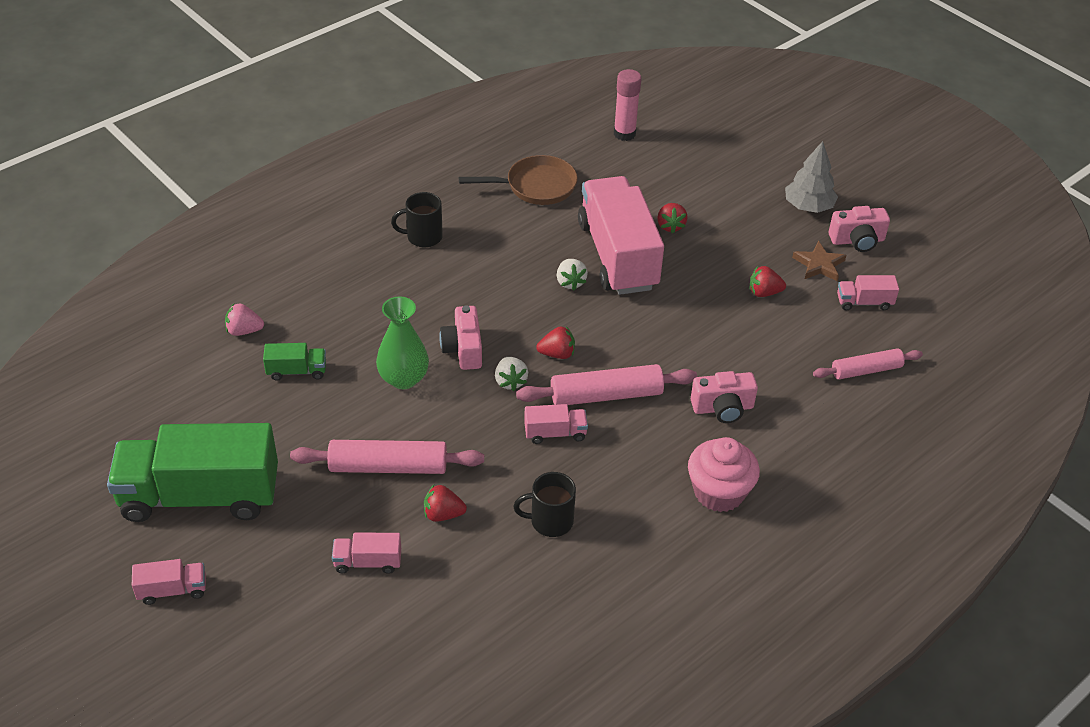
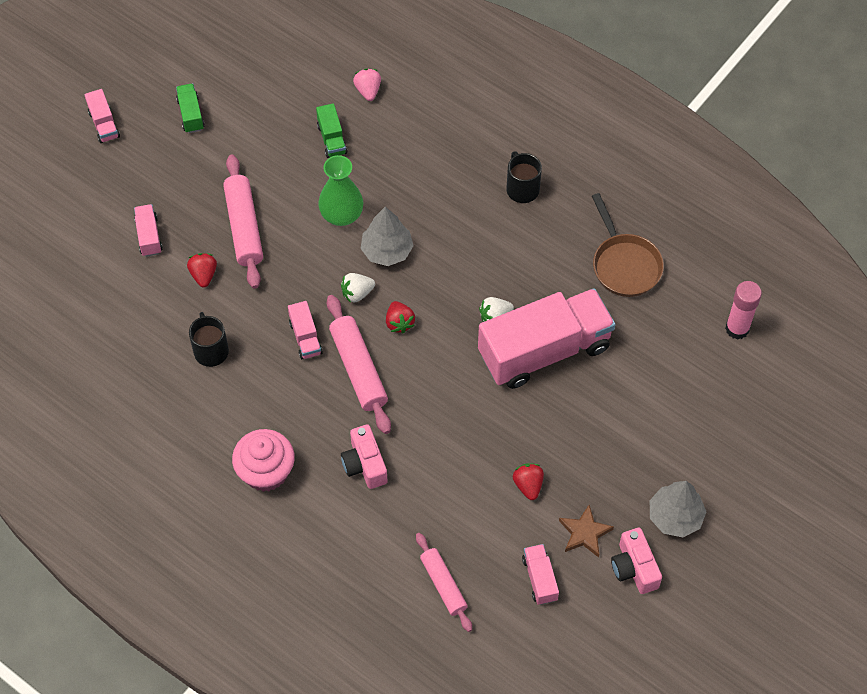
camera: 80 degrees right, 15 degrees up
green truck [107,423,278,522] -> green truck [176,83,205,133], size x0.41
pink camera [439,305,482,370] -> grey tree [360,207,414,266]
red strawberry [657,203,688,234] -> none

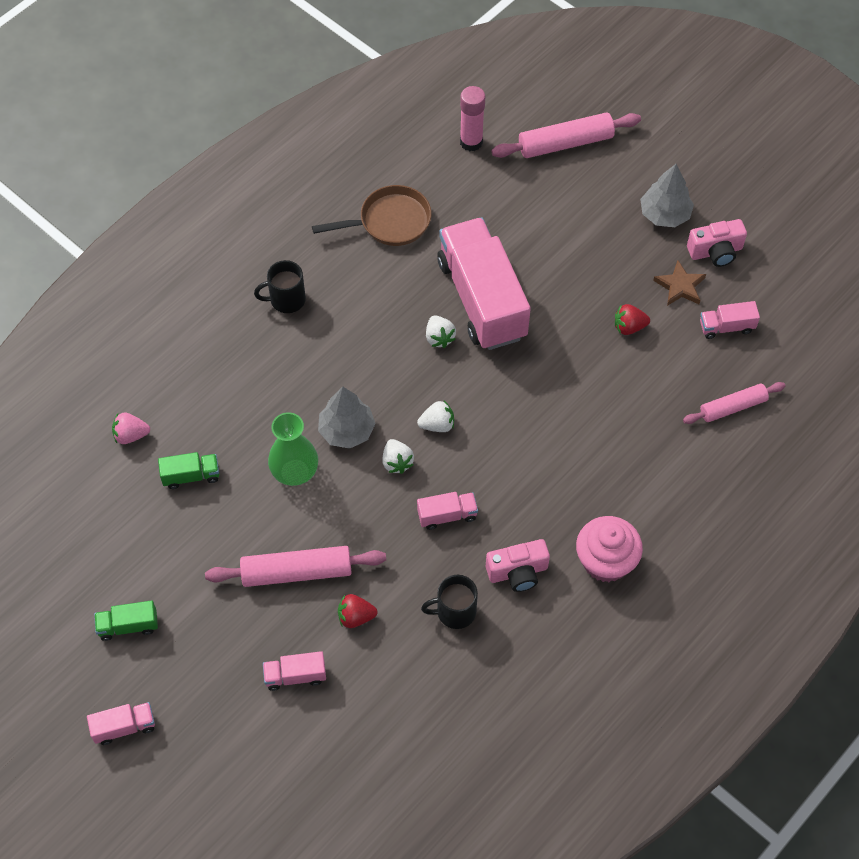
camera: 85 degrees left, 0 degrees up
pink rolling pin [327,295,391,434] -> pink rolling pin moved to [491,112,641,158]
pink camera [341,424,388,489] -> pink camera moved to [486,539,550,592]
red strawberry [386,301,415,334] -> white strawberry [417,401,454,432]

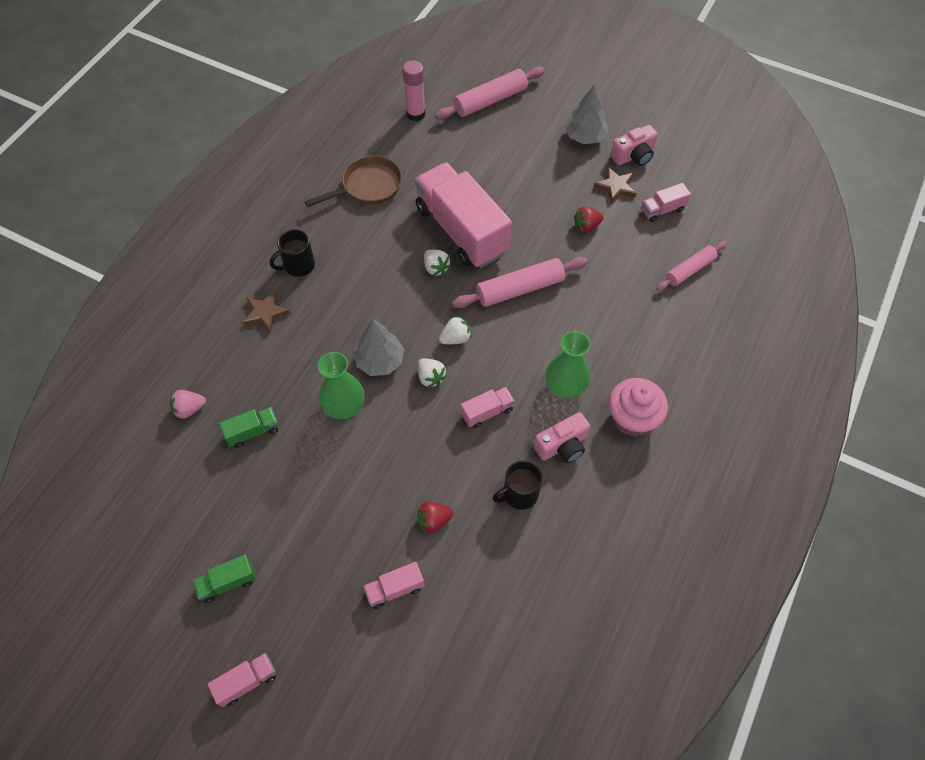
camera: 15 degrees left, 0 degrees up
pink rolling pin [205,546,386,587] -> pink rolling pin moved to [452,257,588,309]
none -> brown star [243,290,291,333]
none -> green vase [545,331,590,399]

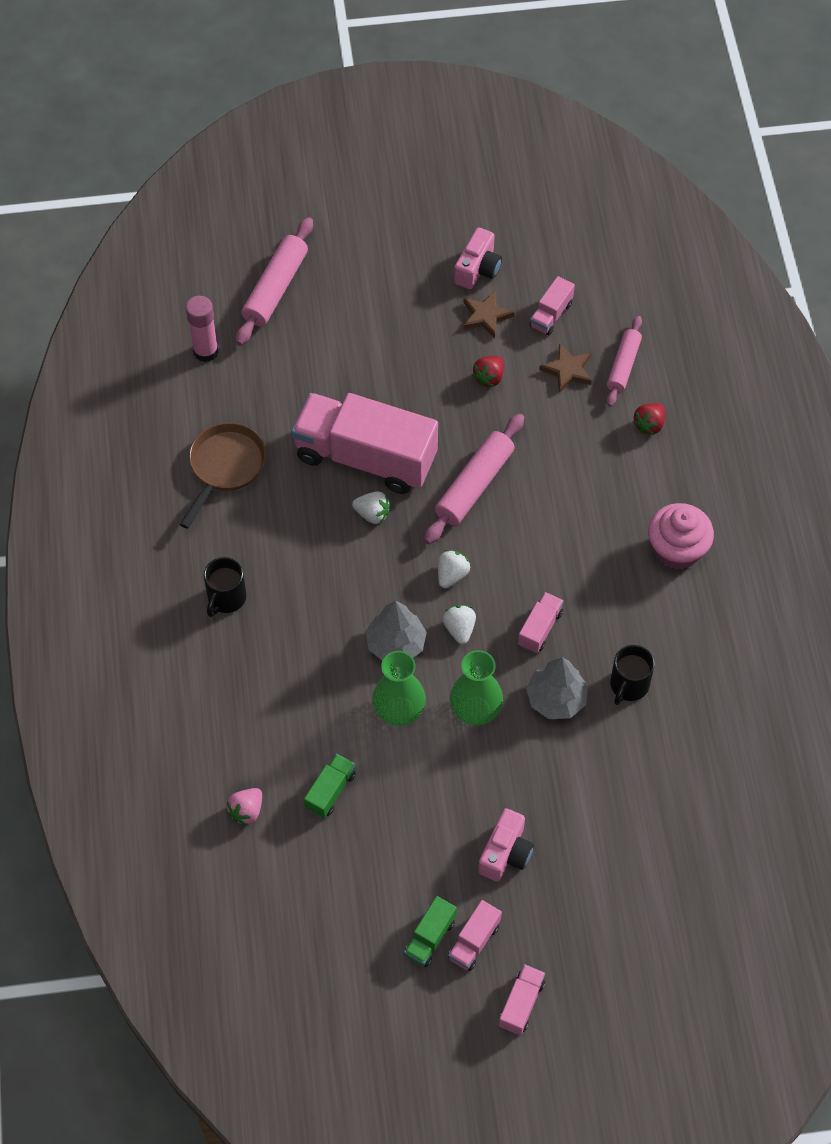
camera: 35 degrees left, 0 degrees up
brown star [243,290,291,333] -> brown star moved to [539,344,592,393]
pink truck [363,562,425,609] -> pink truck moved to [448,900,502,971]
red strawberry [417,502,453,533] -> red strawberry moved to [632,403,665,435]
white strawberry [418,358,447,388] -> white strawberry turned 120 degrees counterclockwise [442,605,476,644]
pink camera [534,412,590,463] -> pink camera moved to [478,808,534,881]
green vase [545,331,590,399] -> green vase moved to [450,650,503,725]
grey tree [565,85,608,144] -> grey tree moved to [526,657,588,719]

